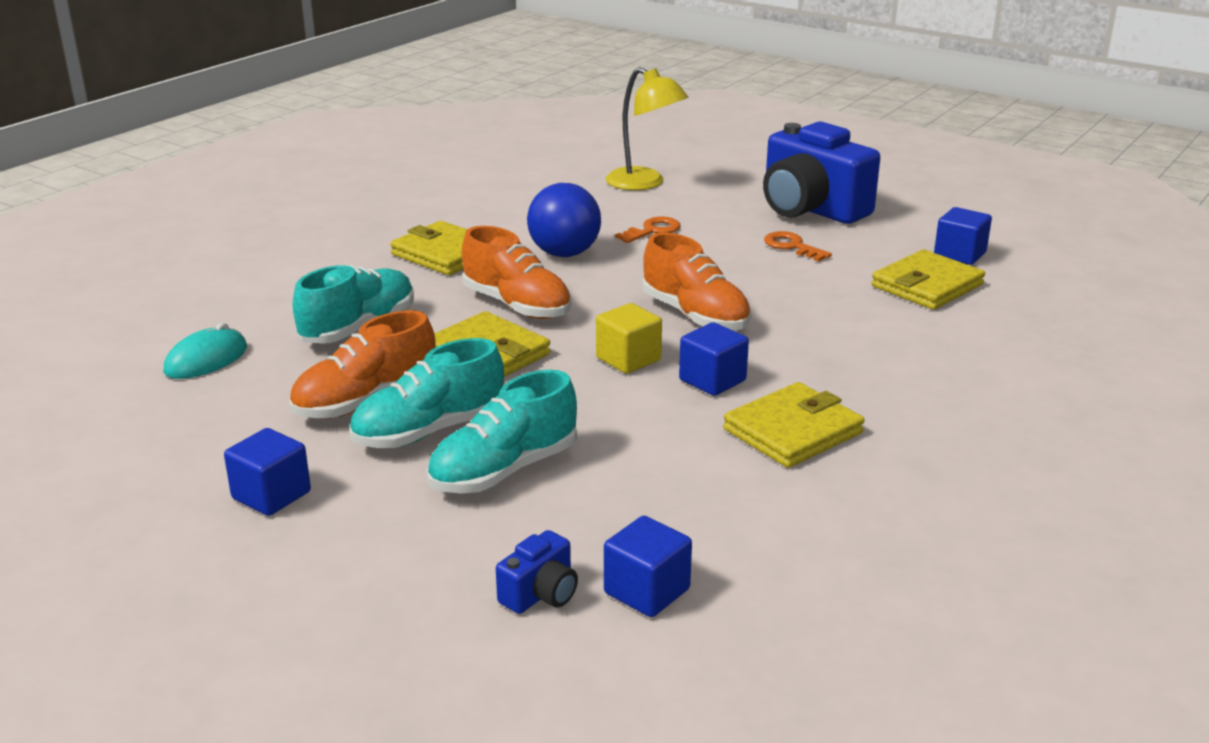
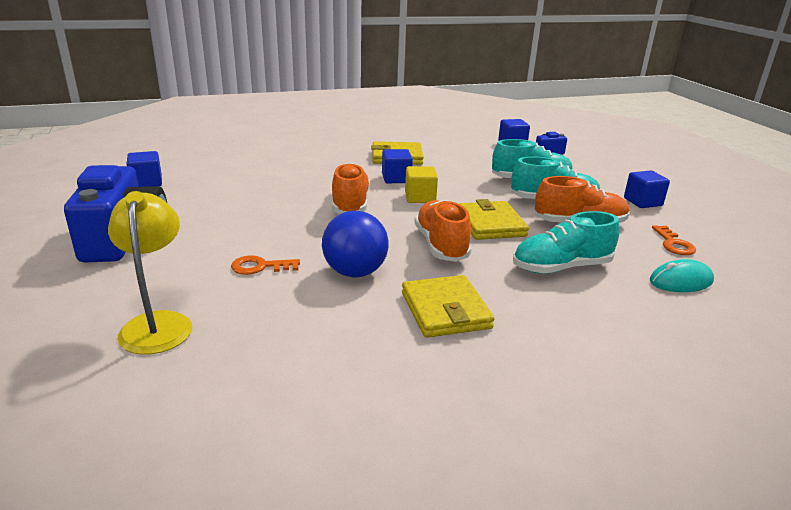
camera: 145 degrees left, 0 degrees up
orange key [764,231,832,262] -> orange key moved to [652,225,696,255]
yellow wallet [871,249,985,310] -> none

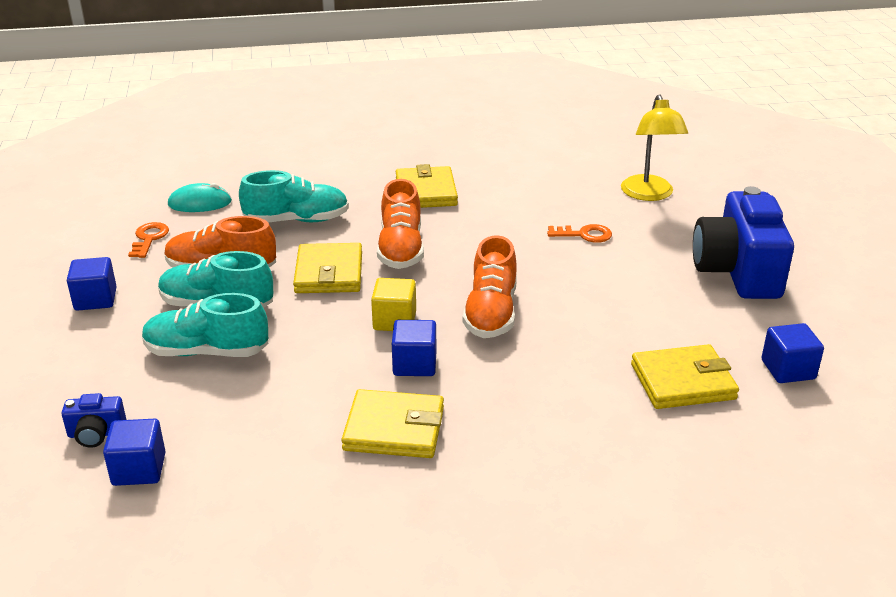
camera: 170 degrees left, 5 degrees up
blue ball [322,211,388,278] -> none
none -> yellow wallet [631,344,739,409]

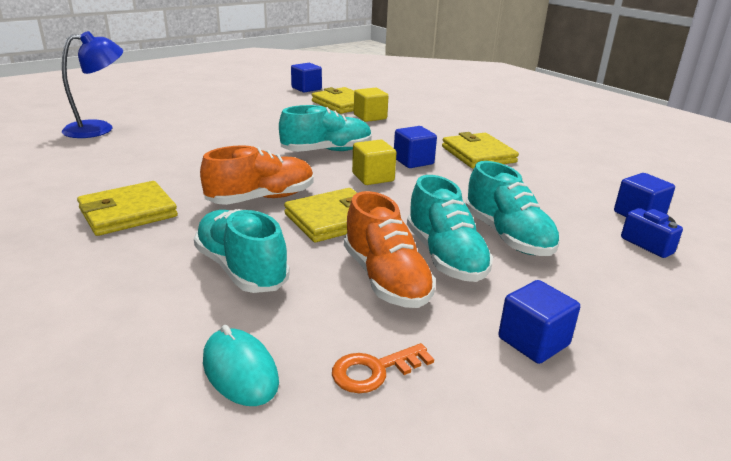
camera: 120 degrees left, 5 degrees down
orange shoe [463,235,517,338] -> turquoise shoe [279,105,372,152]
orange key [547,224,612,243] -> none
yellow lamp [621,94,688,201] -> blue lamp [62,31,123,138]
blue camera [693,186,794,299] -> none
none -> yellow cube [354,88,388,122]

